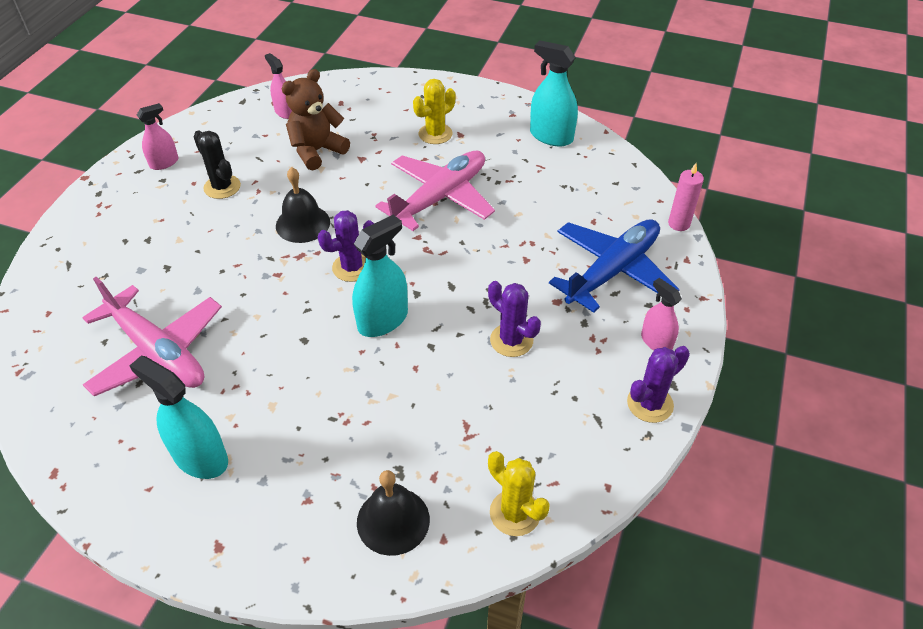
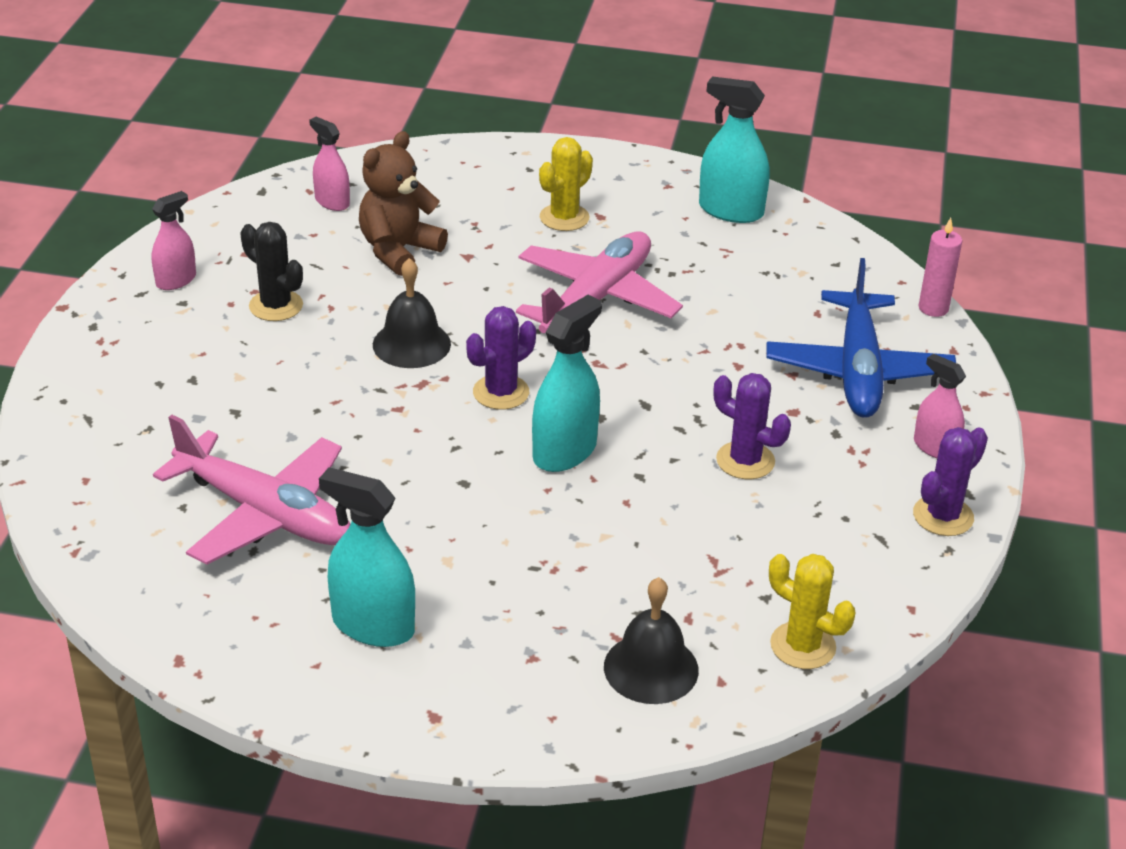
camera: 10 degrees left, 10 degrees down
blue plane [549,219,680,313] -> blue plane turned 150 degrees clockwise [767,258,956,418]

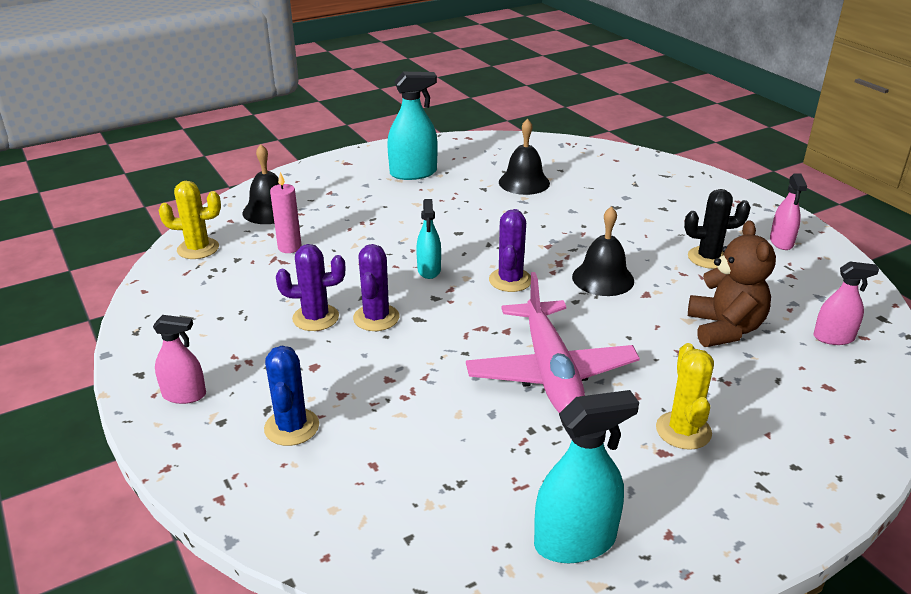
camera: 140 degrees right, 5 degrees down
pink plane [153,415,350,565] -> black bell [499,118,550,195]
turquoise spray bottle [532,295,602,472] -> turquoise spray bottle [416,199,441,279], size x0.62
blue plane [767,258,956,418] -> blue cactus [264,346,319,446]
purple cactus [913,427,988,536] -> purple cactus moved to [353,244,399,331]
pink candle [919,218,962,317] -> pink candle moved to [270,172,302,253]

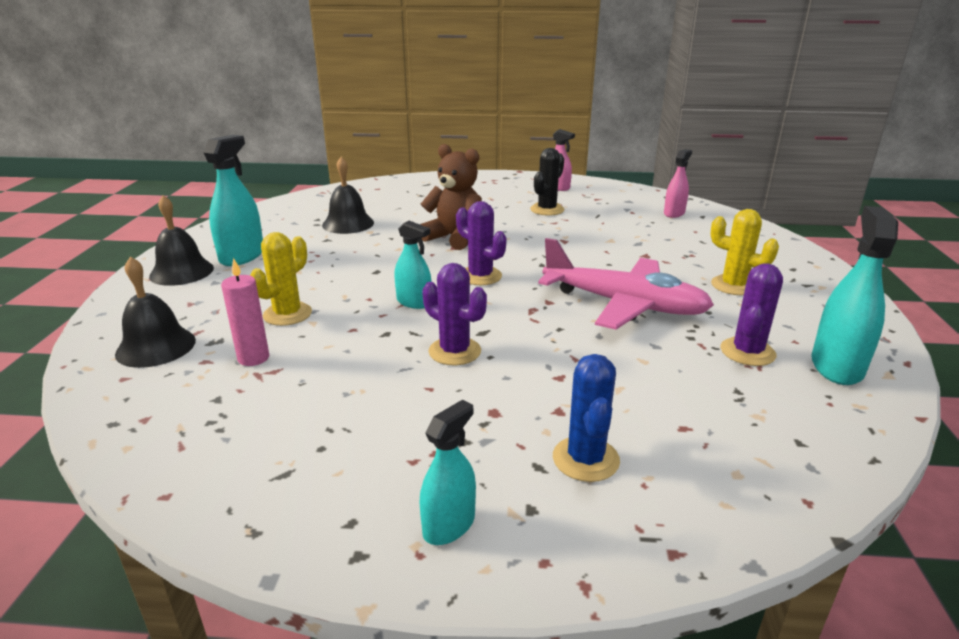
camera: 55 degrees left, 5 degrees down
pink spray bottle [153,315,206,404] -> turquoise spray bottle [420,400,476,545]
yellow cactus [159,181,221,259] -> yellow cactus moved to [250,232,312,326]
blue cactus [264,346,319,446] -> blue cactus turned 60 degrees clockwise [553,354,620,482]
purple cactus [276,244,345,331] -> purple cactus moved to [720,263,783,366]
black bell [572,206,634,296] -> black bell moved to [149,195,214,286]
brown teddy bear [688,220,776,347] -> brown teddy bear moved to [420,144,482,250]

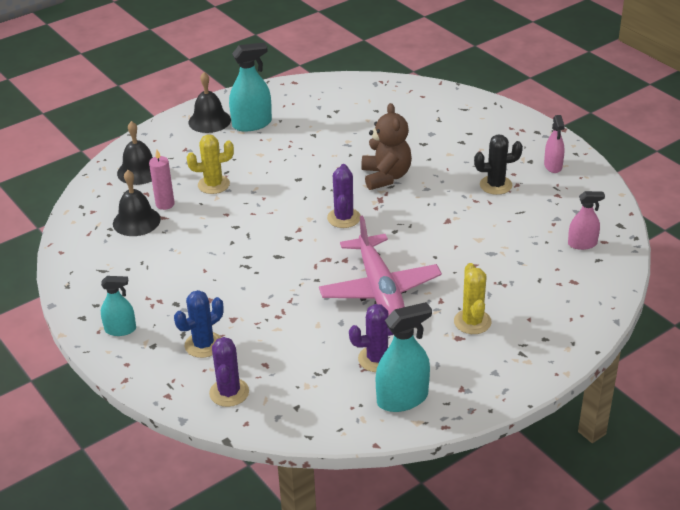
camera: 50 degrees right, 10 degrees up
black bell [322,157,374,234] -> black bell moved to [113,170,161,236]
turquoise spray bottle [394,221,432,309] -> none
purple cactus [422,263,487,365] -> purple cactus moved to [209,337,249,407]

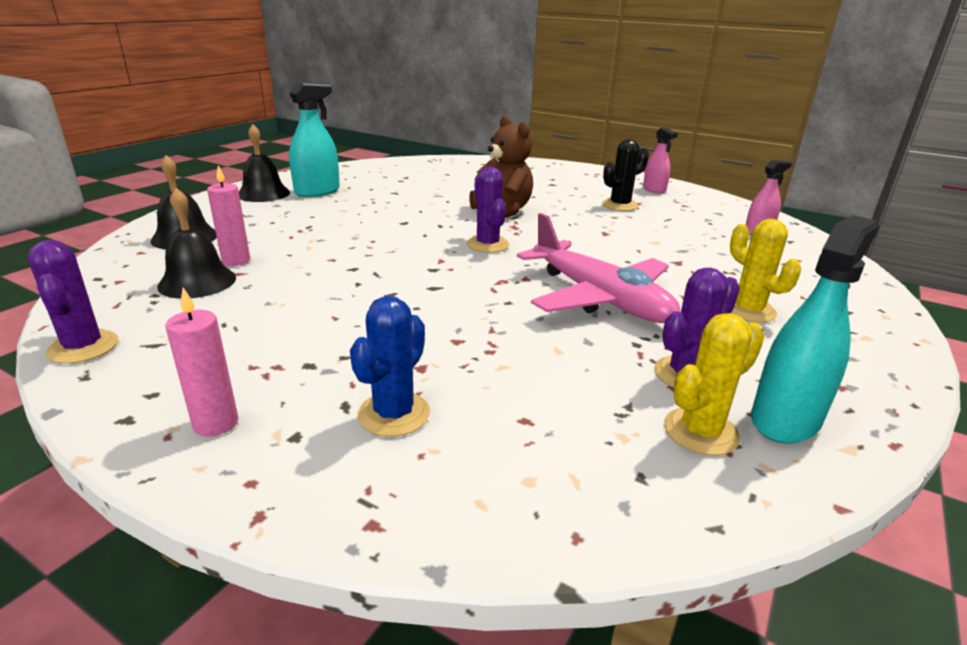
camera: 25 degrees left, 10 degrees down
turquoise spray bottle [101,276,136,336] -> pink candle [165,288,238,437]
yellow cactus [187,135,234,194] -> yellow cactus moved to [664,313,765,456]
purple cactus [209,337,249,407] -> purple cactus moved to [28,240,118,364]

